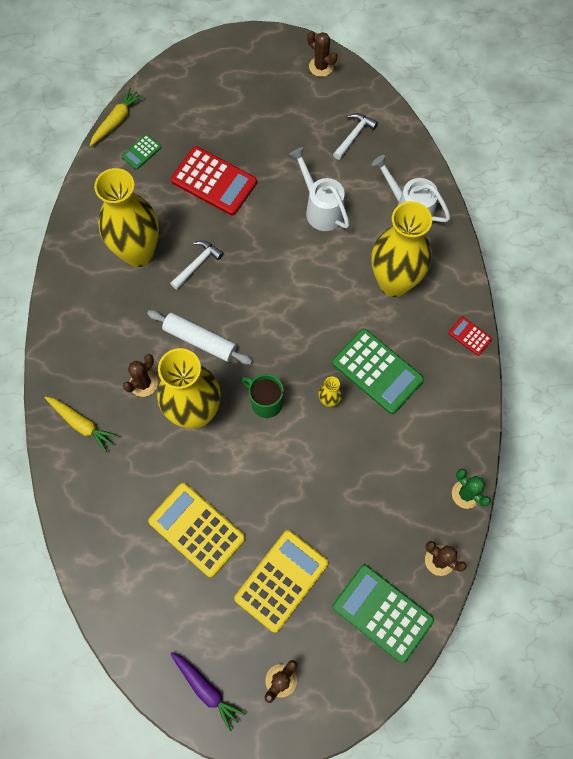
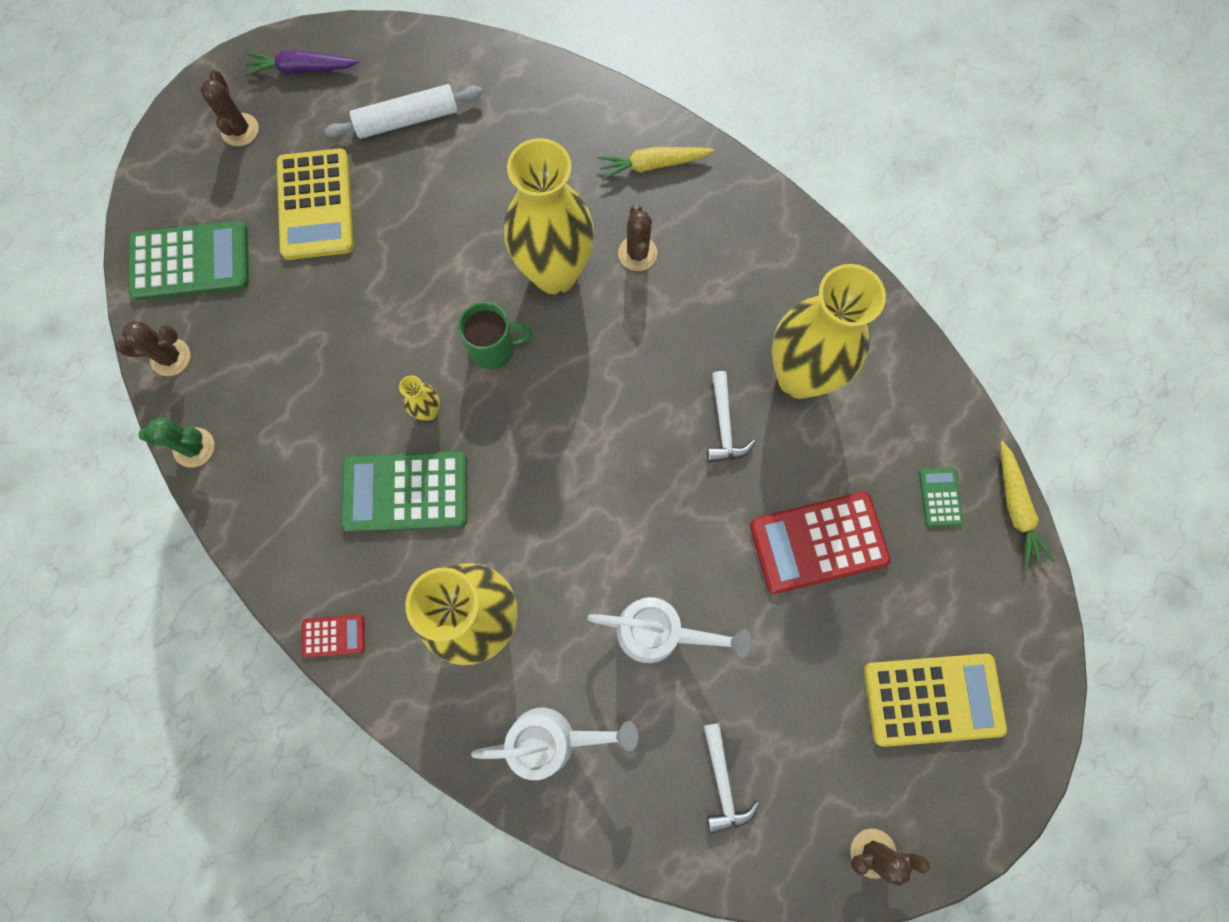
camera: 135 degrees right, 5 degrees up
white rolling pin [147,310,252,365] -> white rolling pin moved to [324,84,483,139]
yellow calculator [148,483,245,578] -> yellow calculator moved to [864,654,1007,747]

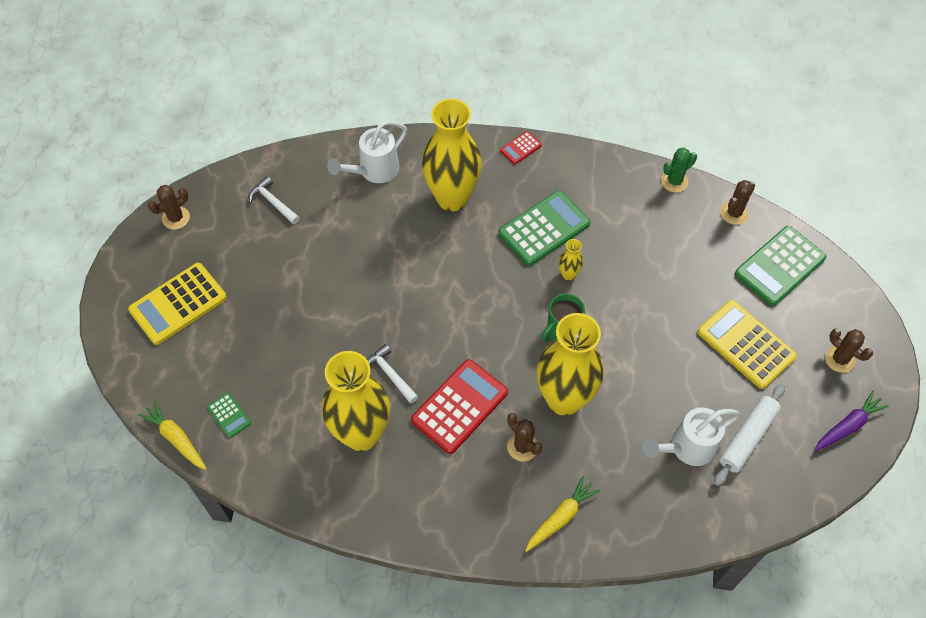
camera: 145 degrees right, 15 degrees down
white watering can [588,597,751,663] -> white watering can moved to [642,407,740,466]
red calculator [750,492,890,594] -> red calculator moved to [411,359,508,454]

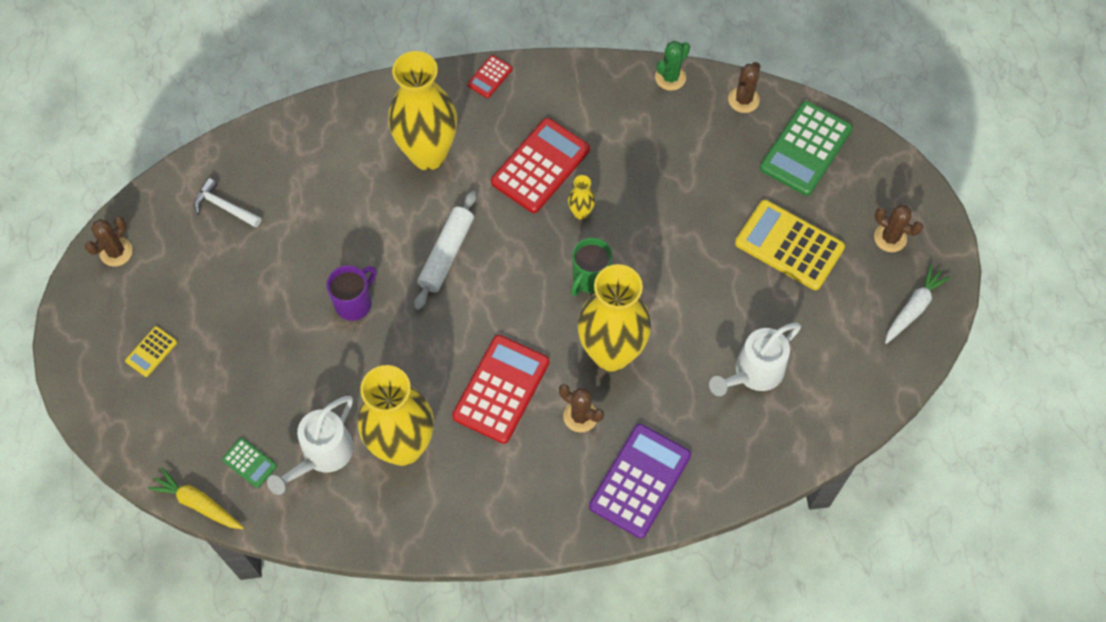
camera: 15 degrees left, 5 degrees up
yellow calculator [128,263,227,345] -> yellow calculator [125,326,177,377], size x0.48
white watering can [327,120,407,183] -> white watering can moved to [267,396,354,495]
white hammer [367,344,419,404] -> none
green calculator [498,191,590,266] -> red calculator [491,118,590,213]
yellow carrot [525,476,600,552] -> purple calculator [589,424,691,538]
white rolling pin [714,384,785,486] -> white rolling pin moved to [414,191,476,310]
purple carrot [815,391,889,451] -> white carrot [885,264,951,344]
none -> purple mug [327,265,376,321]

